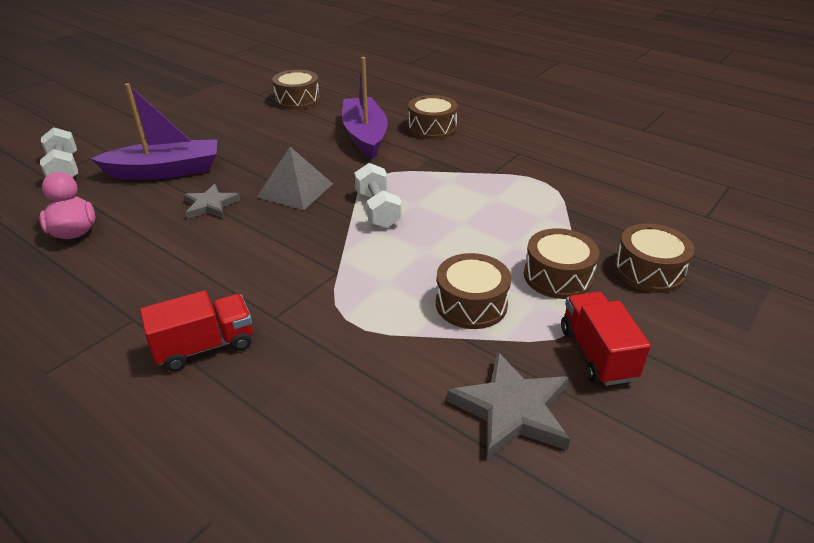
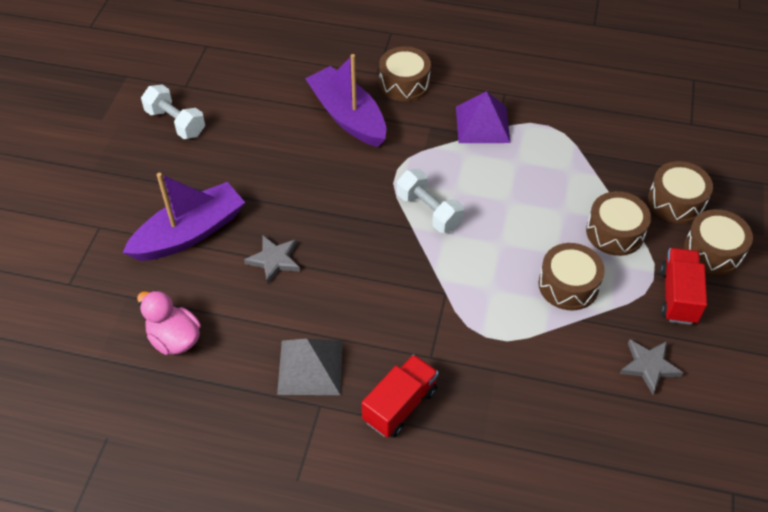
camera: 25 degrees left, 15 degrees up
white dumbbell [40,127,78,178] -> white dumbbell moved to [141,84,205,139]
grey pyramid [257,147,333,210] -> grey pyramid moved to [277,339,343,395]
brown drum [272,70,320,110] -> brown drum moved to [684,209,753,275]
grey star [447,351,570,460] -> grey star [620,339,683,394], size x0.65
red truck [561,292,651,386] -> red truck turned 45 degrees clockwise [660,248,707,325]
none -> purple pyramid [456,91,510,143]

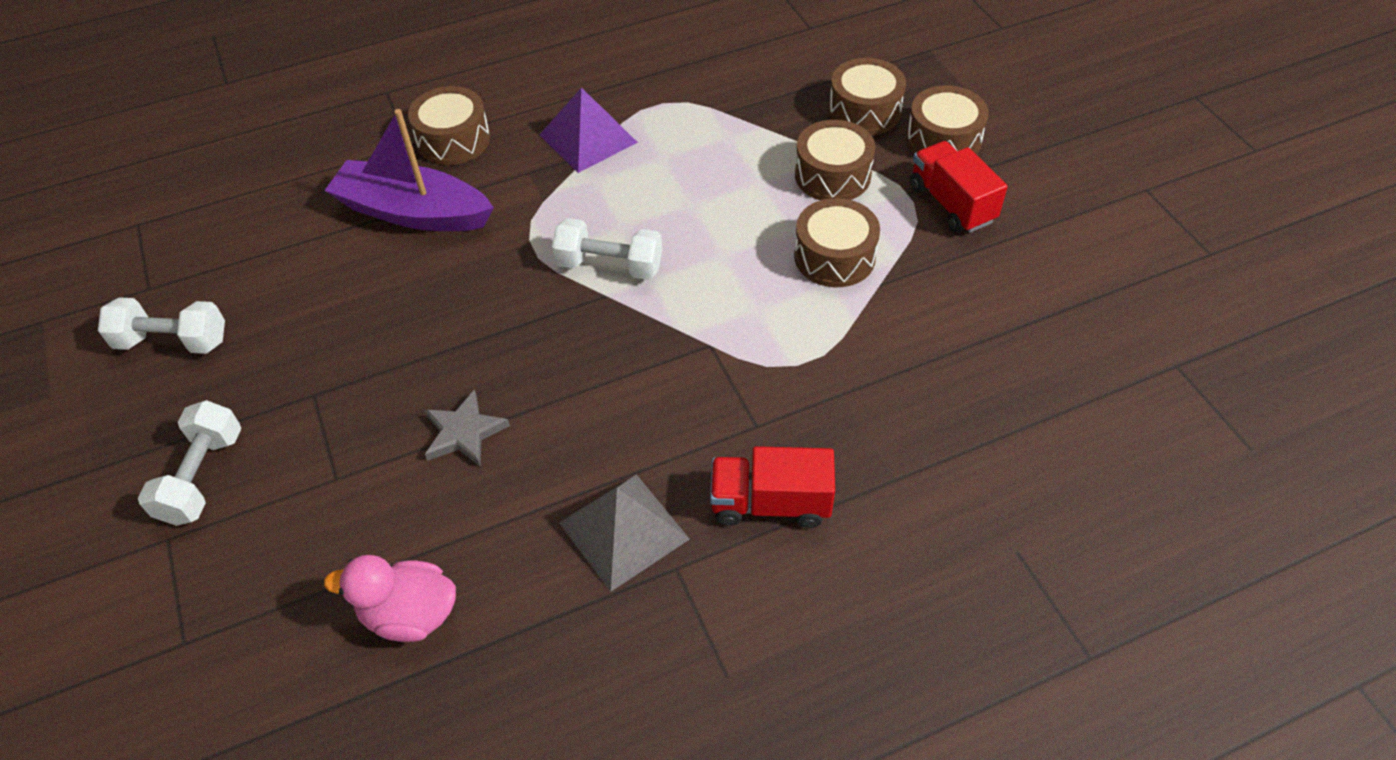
camera: 35 degrees left, 0 degrees up
purple boat [122,173,245,261] -> none
red truck [362,354,439,438] -> red truck turned 90 degrees counterclockwise [710,446,835,528]
grey star [620,339,683,394] -> none
none -> white dumbbell [138,400,241,526]

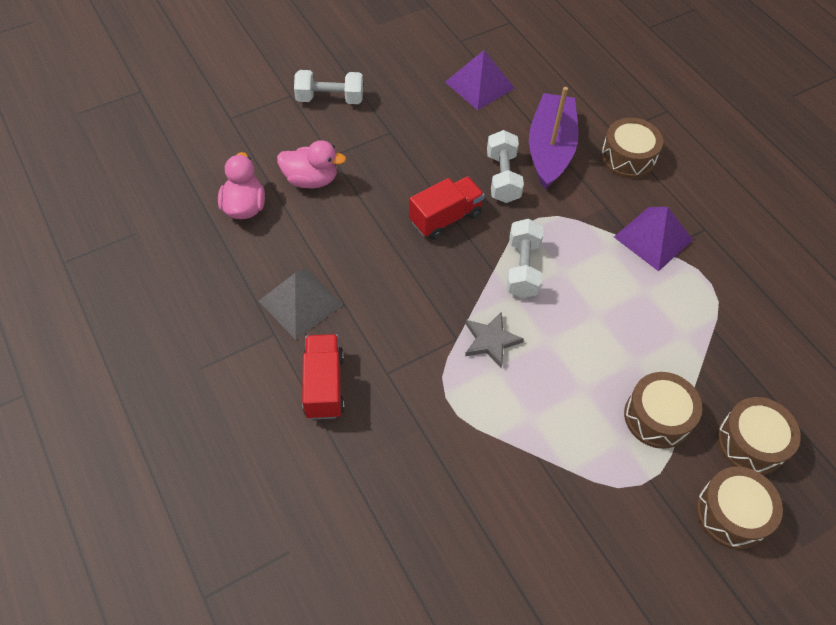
camera: 80 degrees right, 5 degrees up
white dumbbell [98,297,225,354] -> white dumbbell moved to [487,130,524,203]
grey star [424,389,510,466] -> grey star moved to [465,312,524,368]
brown drum [794,198,880,287] -> none
red truck [910,141,1008,233] -> red truck moved to [409,177,485,240]
none -> pink duck [277,140,346,188]
none -> purple pyramid [445,50,515,110]

